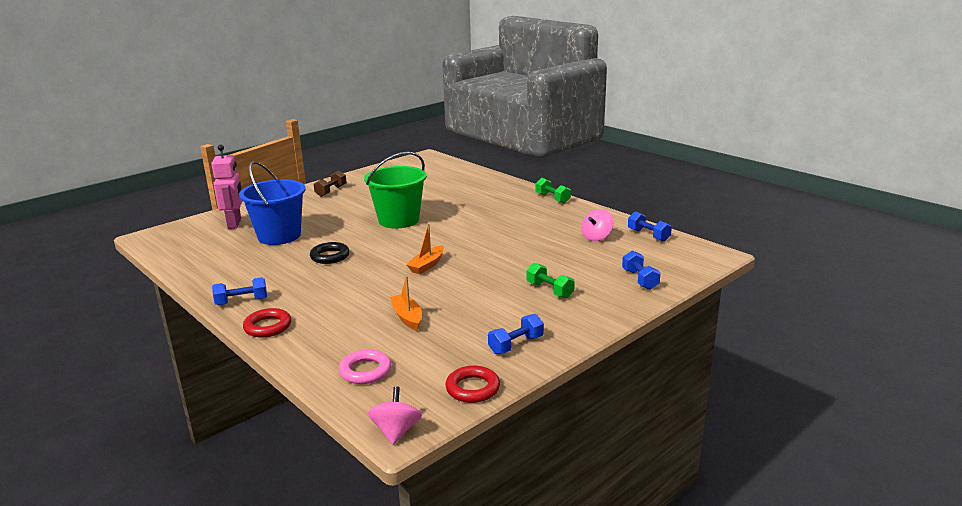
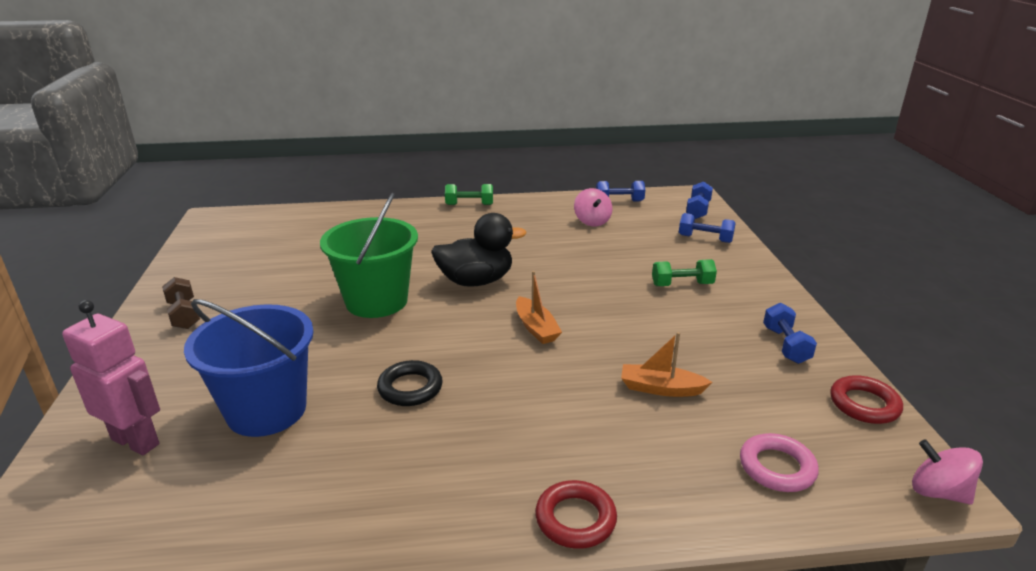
camera: 55 degrees left, 5 degrees up
blue dumbbell [212,277,267,305] -> blue dumbbell moved to [686,181,713,219]
none -> black duck [431,213,526,287]

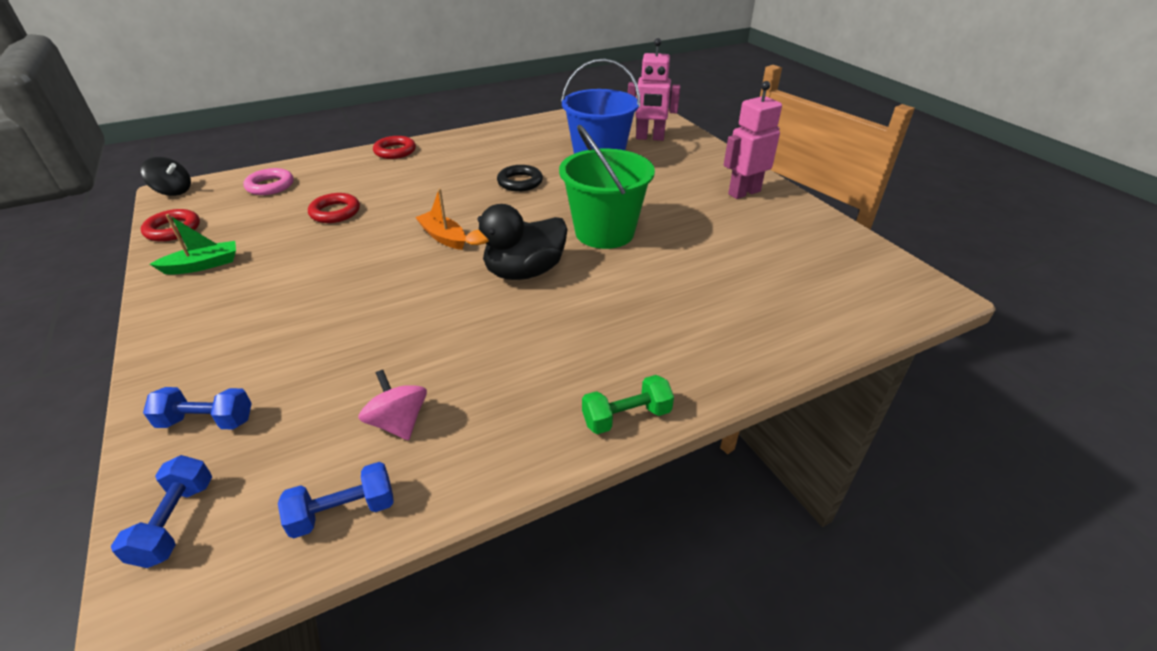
camera: 160 degrees right, 10 degrees up
brown dumbbell [162,277,200,329] -> pink robot [724,81,782,199]
orange boat [621,332,712,397] -> red ring [308,193,360,223]
green dumbbell [652,259,717,286] -> none
blue dumbbell [763,303,817,364] -> green boat [150,214,236,275]
pink spinning top [912,439,983,505] -> black spinning top [141,157,191,196]

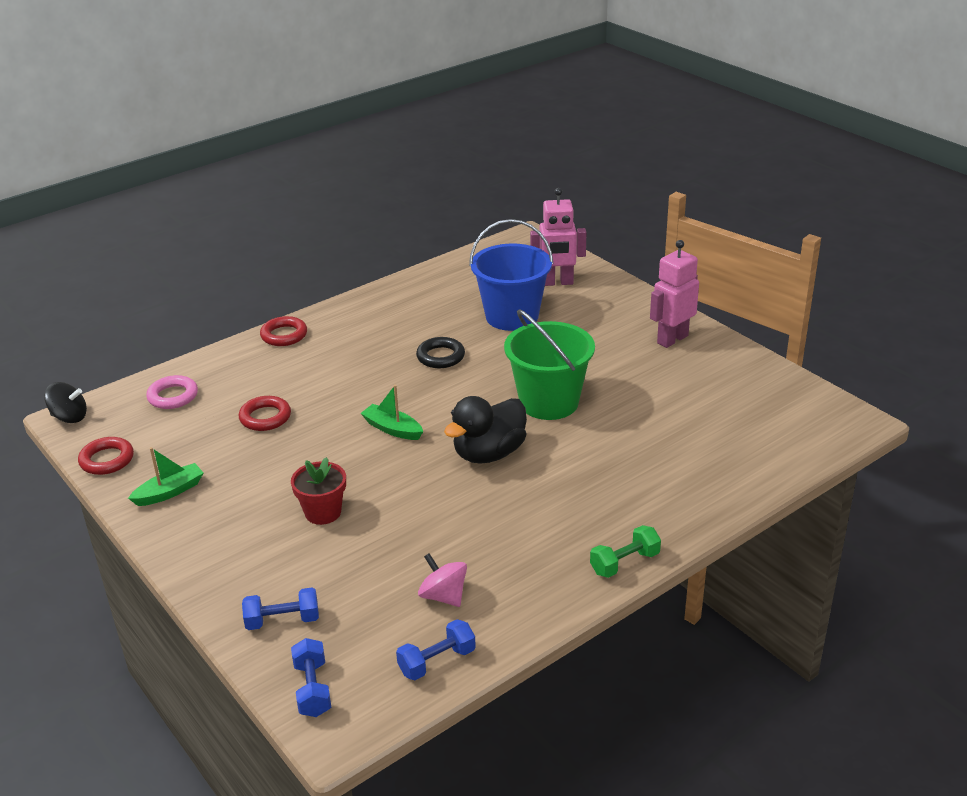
camera: 10 degrees left, 5 degrees down
orange boat [415,188,466,250] -> green boat [361,385,423,440]
none -> red flower pot [291,457,346,525]

